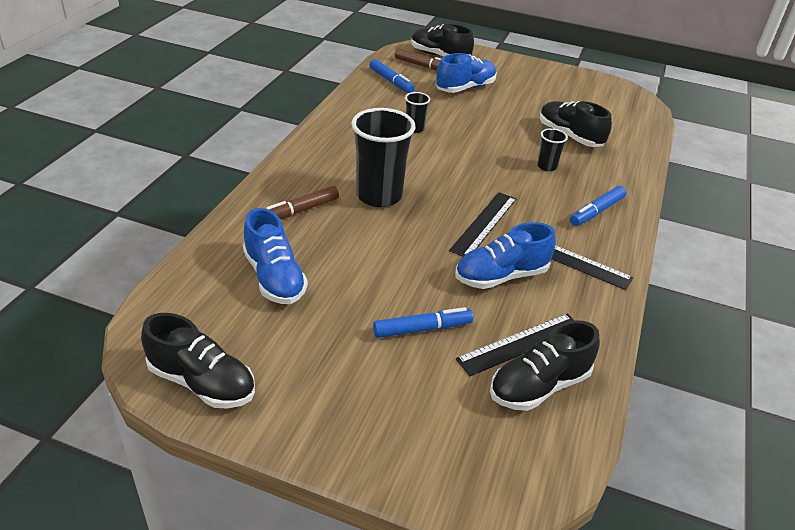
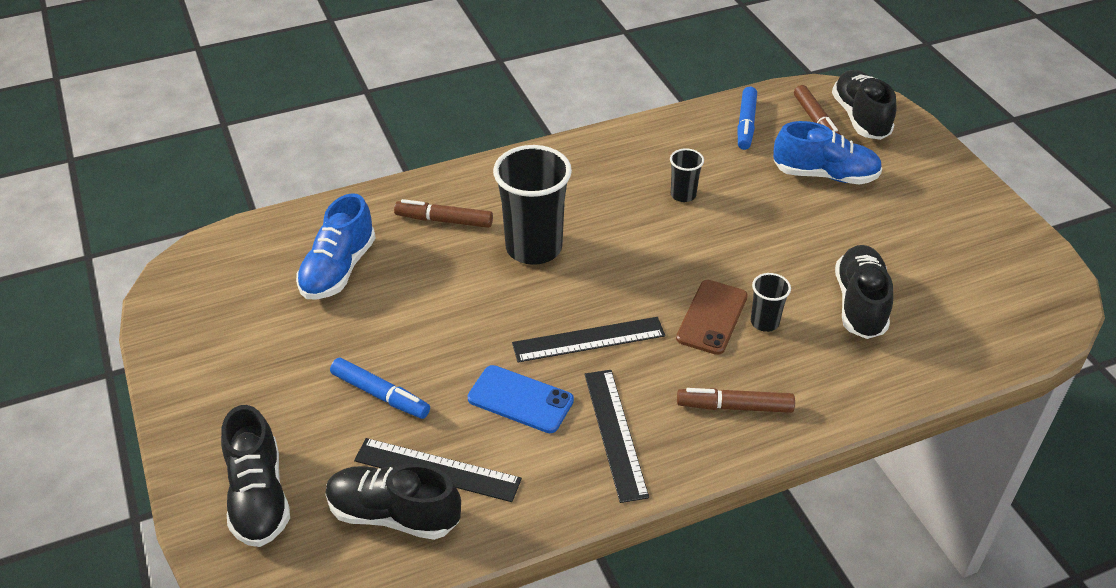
camera: 50 degrees right, 5 degrees up
black shoe [141,313,255,409] -> black shoe moved to [221,405,290,547]
blue shoe [455,222,556,289] -> blue phone [468,365,574,433]
blue marker [570,186,626,226] -> brown marker [677,388,795,413]
none -> brown phone [676,280,748,355]

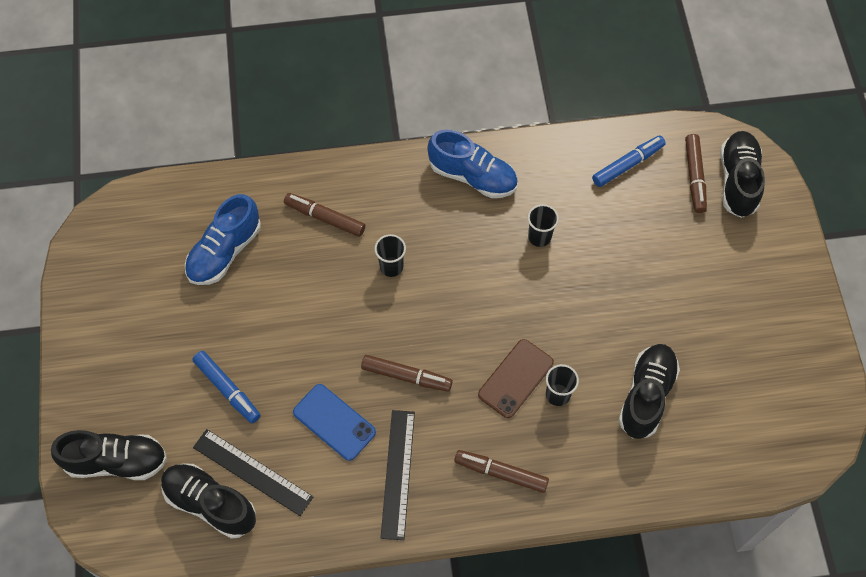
camera: 15 degrees right, 20 degrees up
black shoe [221,405,290,547] -> black shoe turned 90 degrees counterclockwise [51,430,167,480]
black cup [493,145,572,265] -> black cup [375,234,406,277], size x0.48
black ruler [512,317,665,362] -> brown marker [361,355,453,392]
blue marker [738,87,757,150] -> blue marker turned 150 degrees counterclockwise [592,136,666,187]
blue shoe [773,121,882,185] -> blue shoe moved to [427,130,518,198]

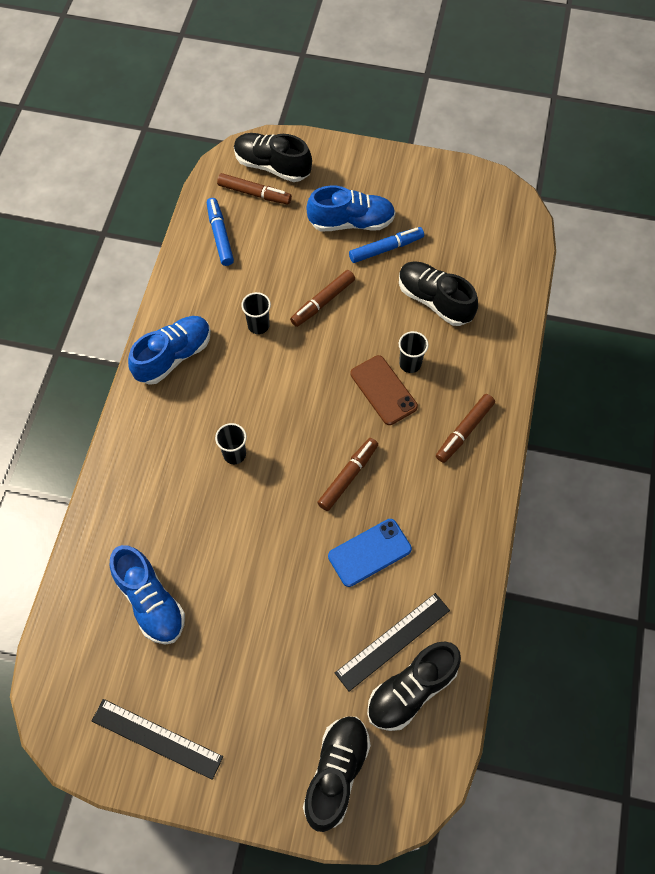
camera: 70 degrees left, 0 degrees up
blue marker [192,351,261,423] -> blue marker moved to [349,227,424,263]
brown marker [284,193,365,237] -> brown marker moved to [290,270,355,327]
black ruler [381,410,415,540] -> black ruler moved to [92,699,223,780]
none -> blue shoe [306,186,396,231]

